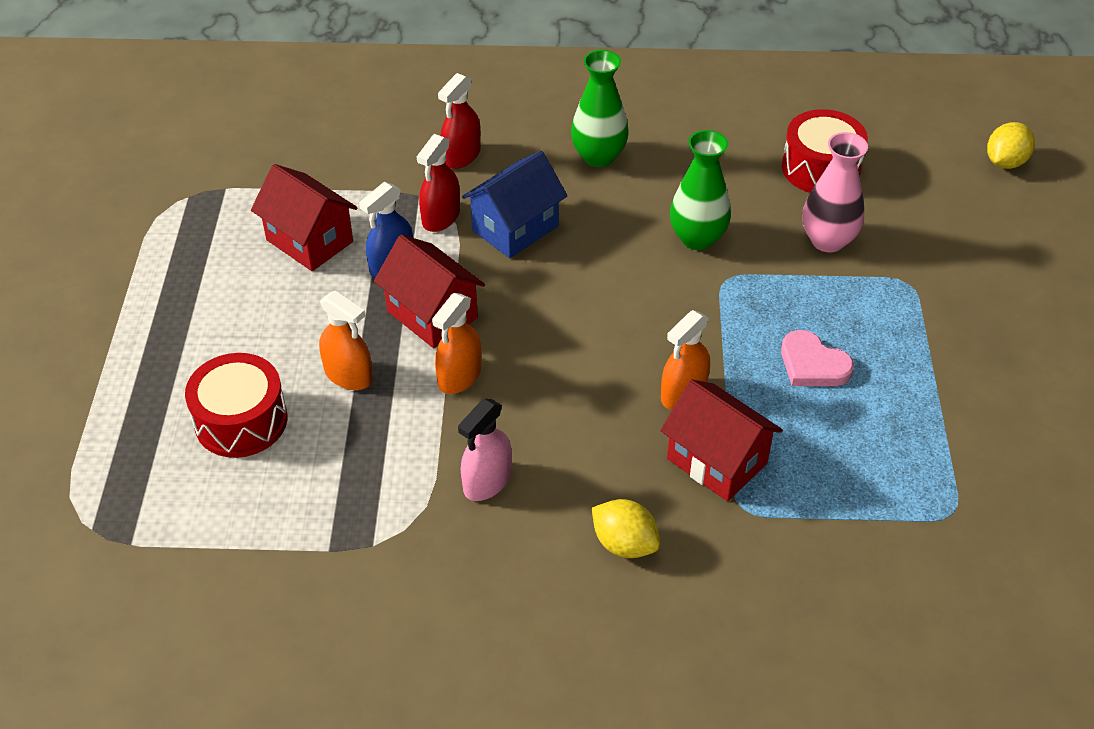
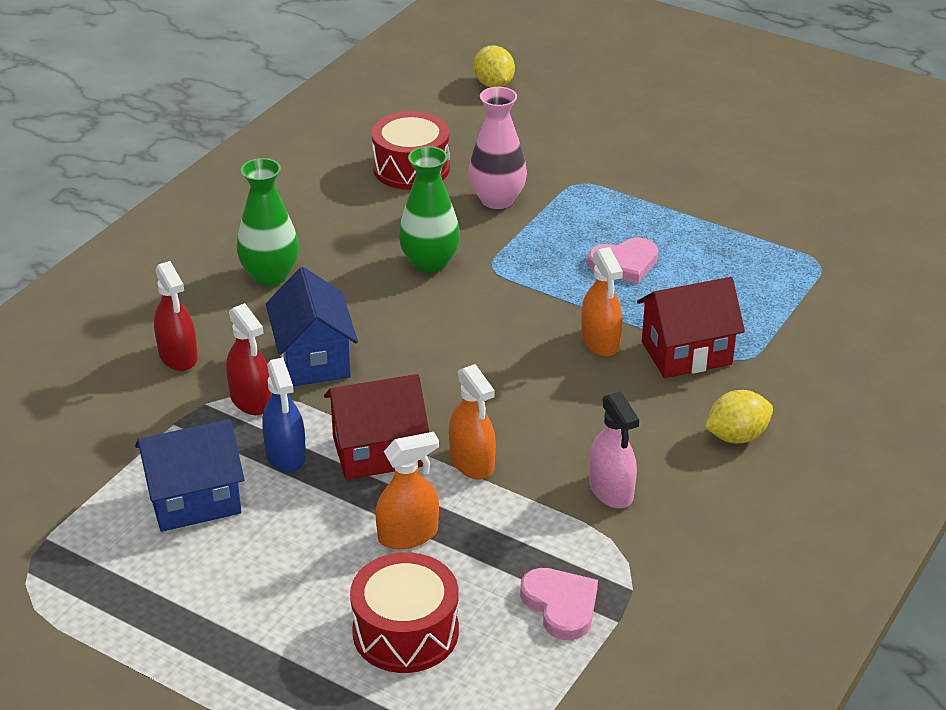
camera: 60 degrees left, 10 degrees down
red house [251,164,358,271] -> blue house [135,419,244,532]
none -> pink heart [520,568,598,640]

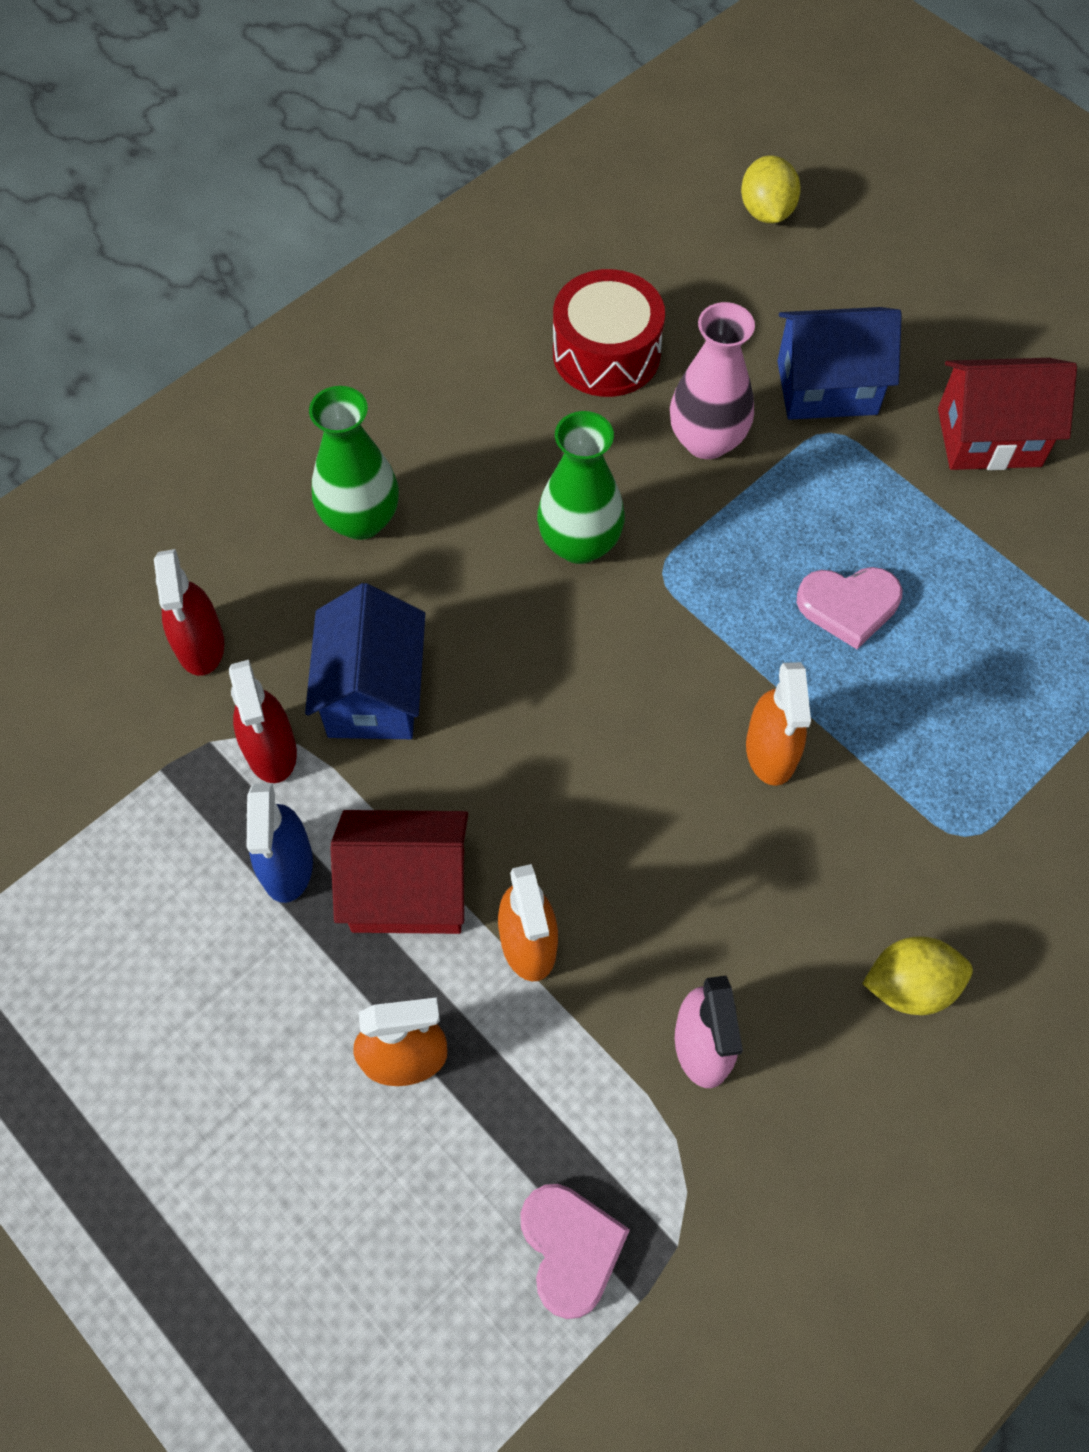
camera: 15 degrees right, 25 degrees up
blue house [135,419,244,532] -> blue house moved to [777,307,902,420]
red drum [350,552,459,673] -> none
red house [637,277,745,378] -> red house moved to [938,358,1077,470]

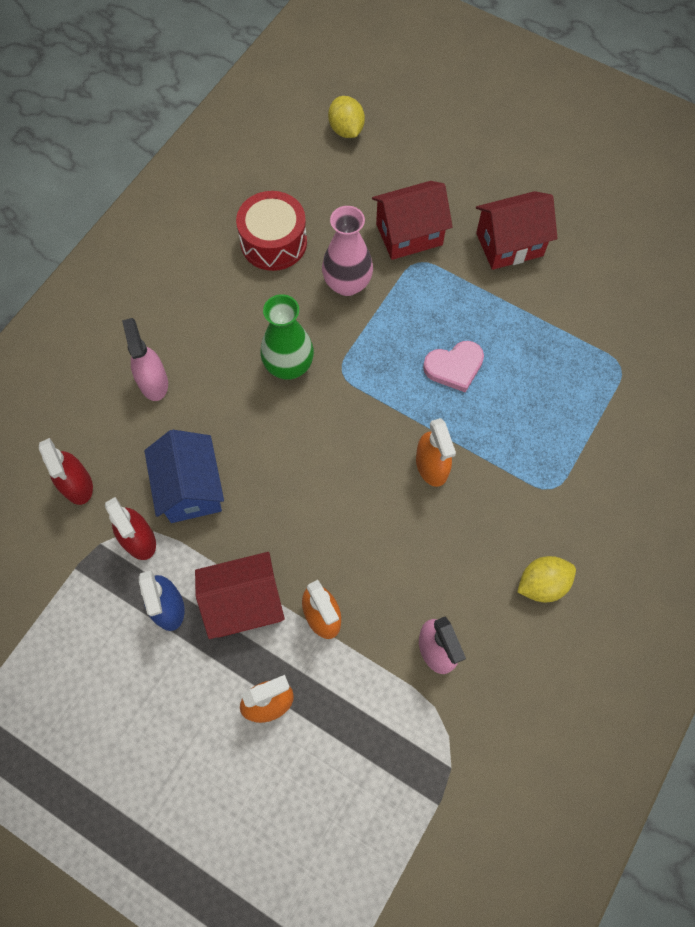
camera: 15 degrees left, 5 degrees up
green vase [309,386,399,540] -> pink spray bottle [122,318,168,401]
pink heart [520,1184,630,1319] -> none
blue house [777,307,902,420] -> red house [372,181,453,260]

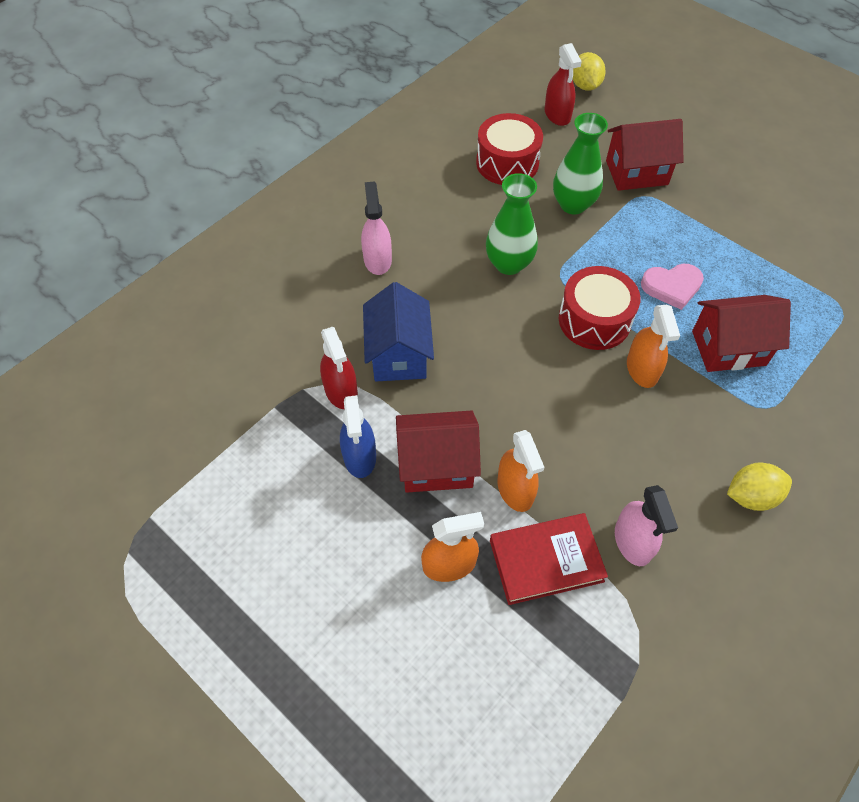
camera: 10 degrees right, 10 degrees down
red spray bottle [39,438,93,505] -> red spray bottle moved to [545,43,582,126]
pink vase [322,206,373,296] -> green vase [553,113,608,215]
red house [476,191,558,270] -> red house moved to [692,295,791,372]
none -> red book [490,513,608,605]
none -> red drum [559,266,641,350]

